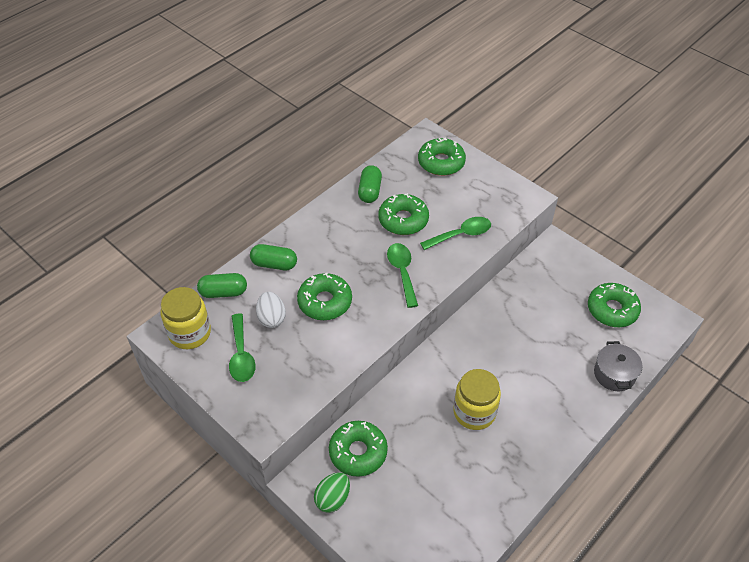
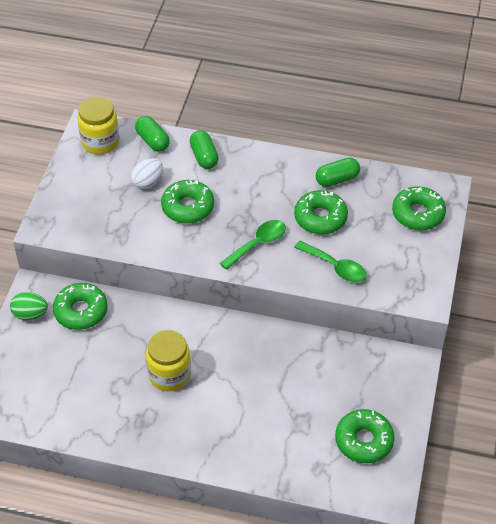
camera: 60 degrees right, 0 degrees up
green spoon [229,314,256,382] -> none
grey pot [594,341,642,391] -> none

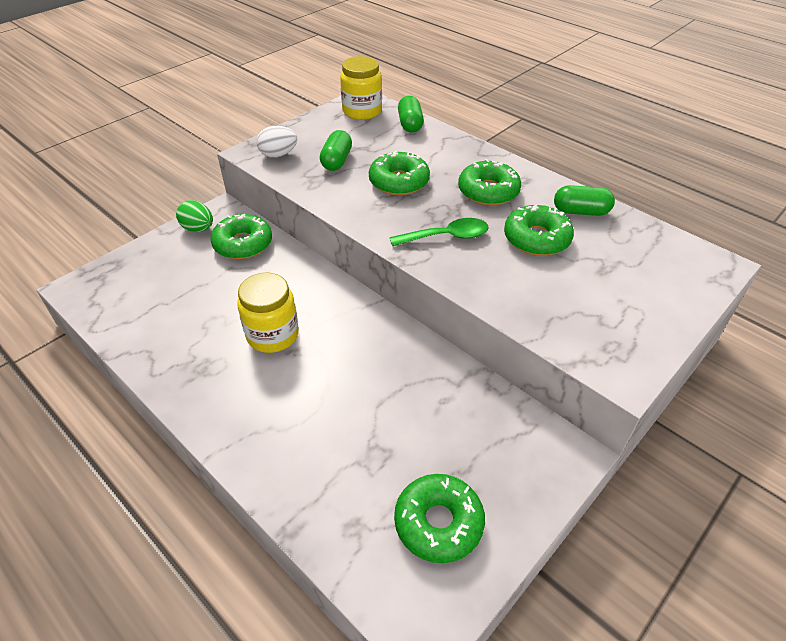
camera: 30 degrees right, 5 degrees down
white egg [131,158,163,189] -> white egg moved to [257,126,297,158]
green capsule [190,130,219,169] -> green capsule moved to [320,130,352,171]
green spoon [294,241,366,282] -> none
green donut [392,186,446,230] -> green donut moved to [458,159,521,206]

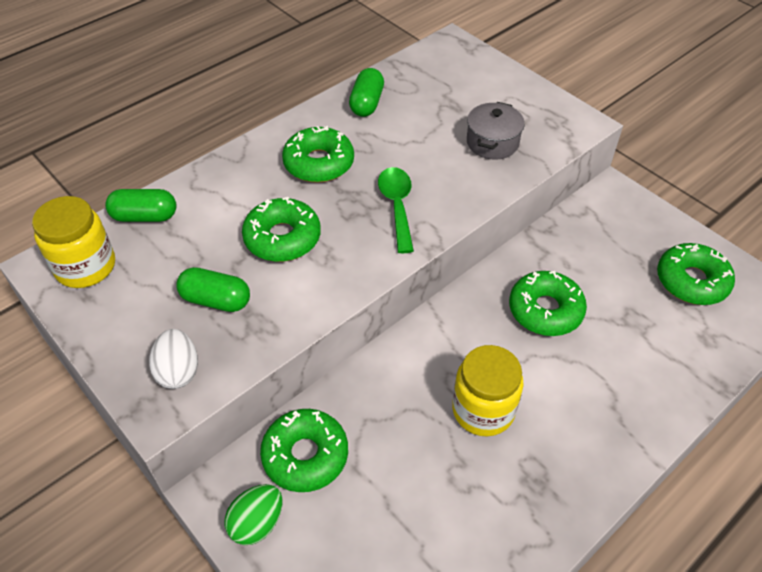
camera: 85 degrees left, 5 degrees up
green donut [504,205,574,256] -> green donut moved to [509,271,587,336]
none -> grey pot [467,102,525,160]

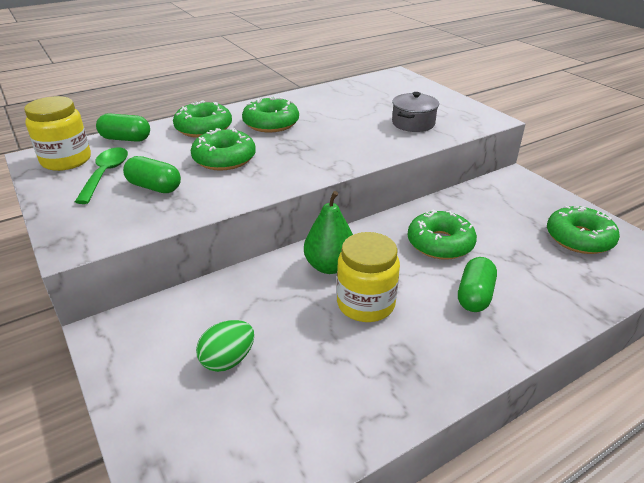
camera: 10 degrees right, 15 degrees down
white egg [149,329,198,389] -> none
green egg [225,484,282,545] -> green egg moved to [196,320,254,372]
green donut [260,409,348,492] -> green donut moved to [173,100,232,138]
green capsule [349,68,384,117] -> green capsule moved to [458,257,497,312]
green spoon [378,167,414,253] -> green spoon moved to [75,147,128,204]
none -> green pear [304,191,353,274]

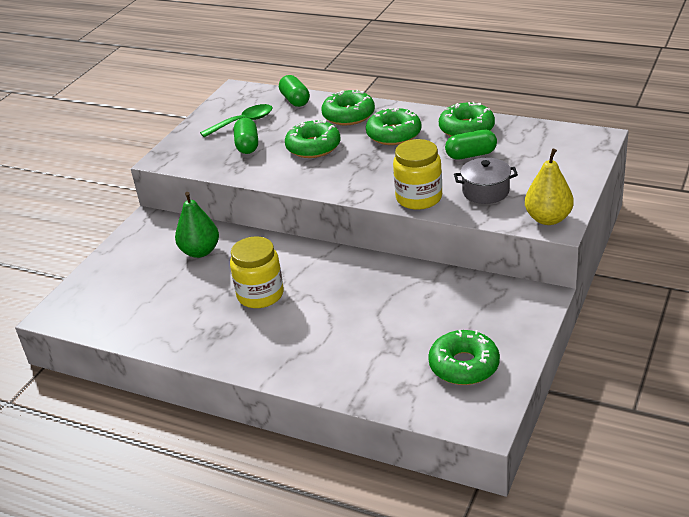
camera: 60 degrees right, 0 degrees up
yellow jar [24,96,91,171] -> yellow jar moved to [393,139,442,210]
green egg [196,320,254,372] -> none
green pear [304,191,353,274] -> green pear moved to [175,192,219,258]
green donut [408,209,477,260] -> green donut moved to [439,102,495,137]
green capsule [458,257,497,312] -> green capsule moved to [445,130,497,160]
none -> yellow pear [525,149,574,225]

